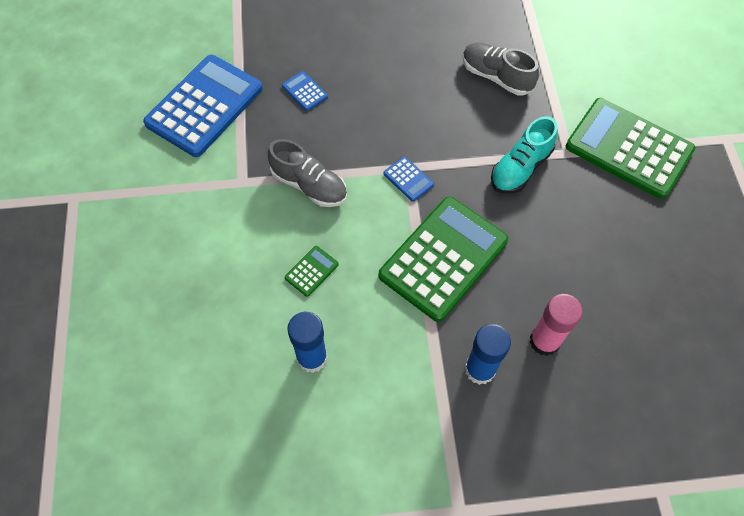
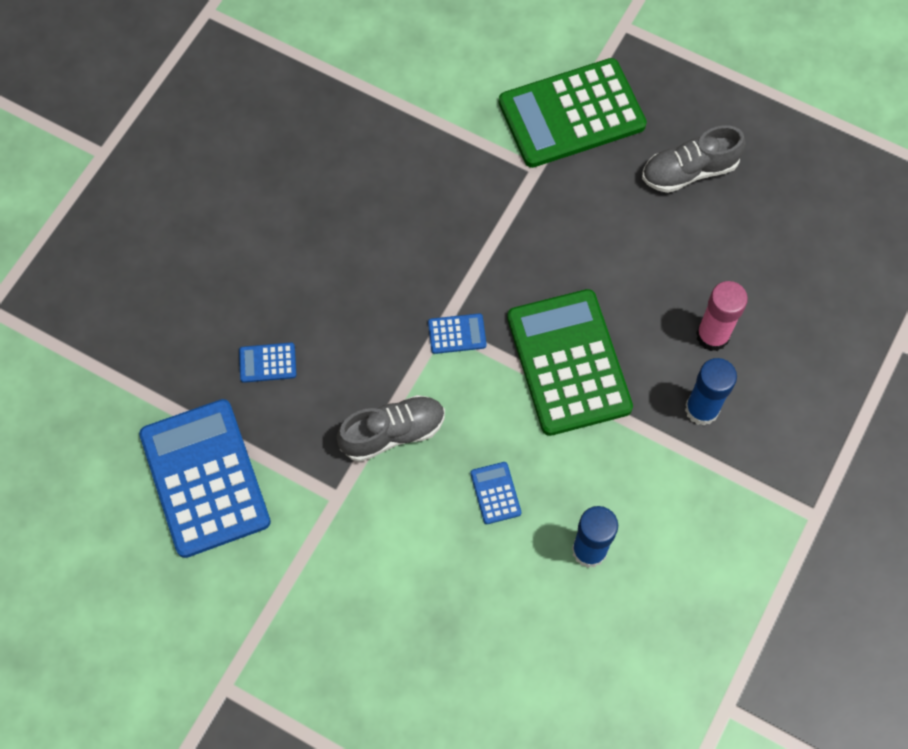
camera: 55 degrees left, 5 degrees up
green calculator [285,246,339,297] -> blue calculator [470,462,521,524]
grey shoe [463,43,539,95] -> grey shoe moved to [642,125,745,193]
turquoise shoe [491,116,558,194] -> none

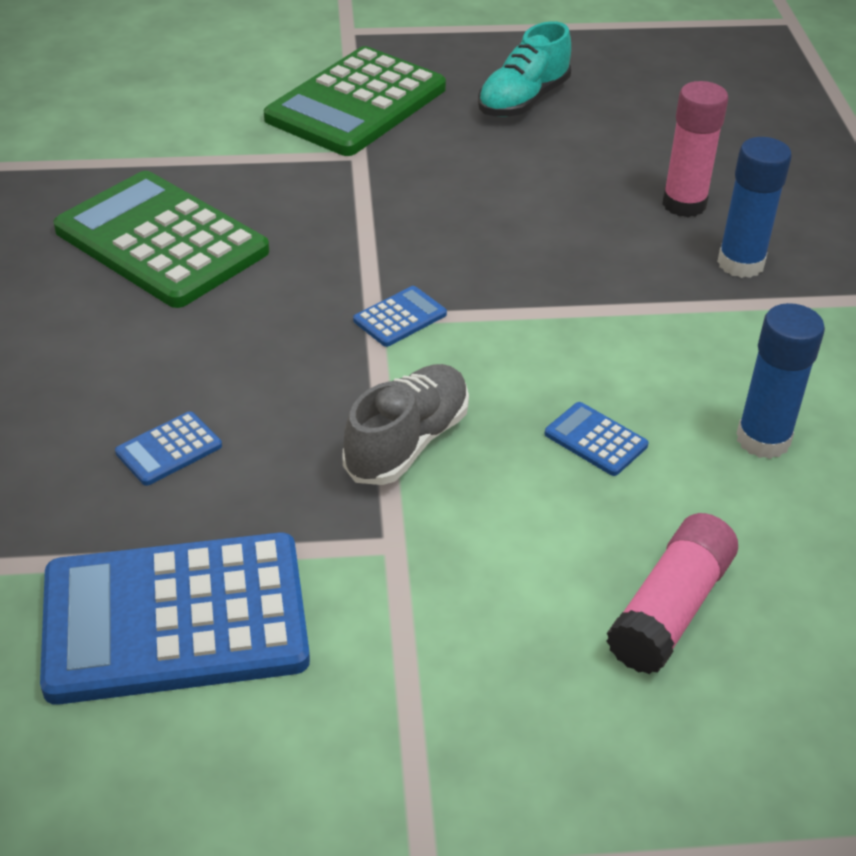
camera: 35 degrees left, 25 degrees down
blue calculator [139,399,271,558] -> blue calculator turned 45 degrees counterclockwise [40,532,310,705]
green calculator [507,289,633,436] -> green calculator moved to [53,171,269,308]
grey shoe [642,125,745,193] -> turquoise shoe [478,21,571,117]
none -> pink glue stick [606,513,738,674]

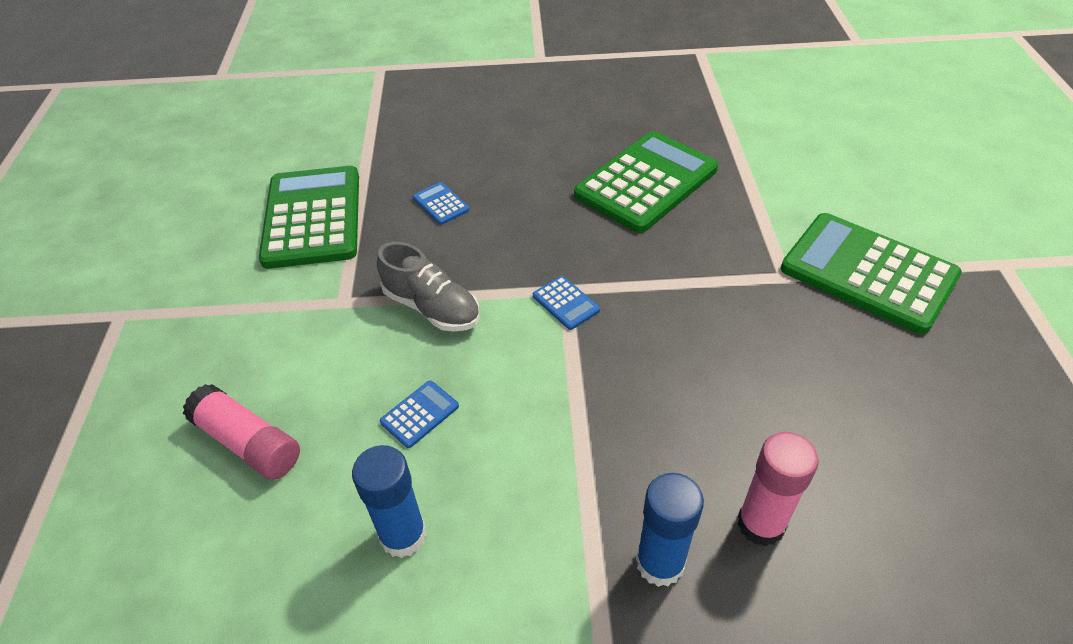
camera: 95 degrees right, 5 degrees up
blue calculator [40,532,310,705] -> green calculator [259,166,359,269]
turquoise shoe [478,21,571,117] -> none

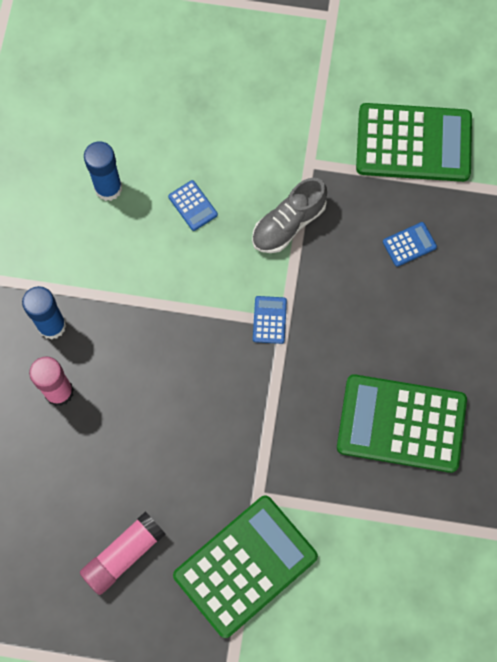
camera: 100 degrees right, 25 degrees up
pink glue stick [183,384,300,480] -> pink glue stick moved to [80,512,165,595]
blue calculator [533,276,600,330] -> blue calculator turned 120 degrees clockwise [253,296,287,344]
green calculator [574,131,718,233] -> green calculator turned 135 degrees clockwise [337,374,467,473]

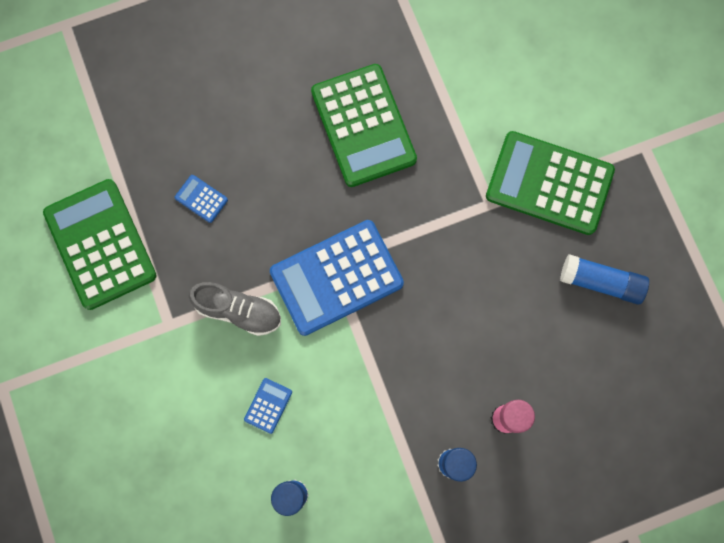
camera: 120 degrees left, 5 degrees up
pink glue stick [80,512,165,595] -> blue glue stick [560,254,649,305]
blue calculator [253,296,287,344] -> blue calculator [270,220,404,336], size x2.48

